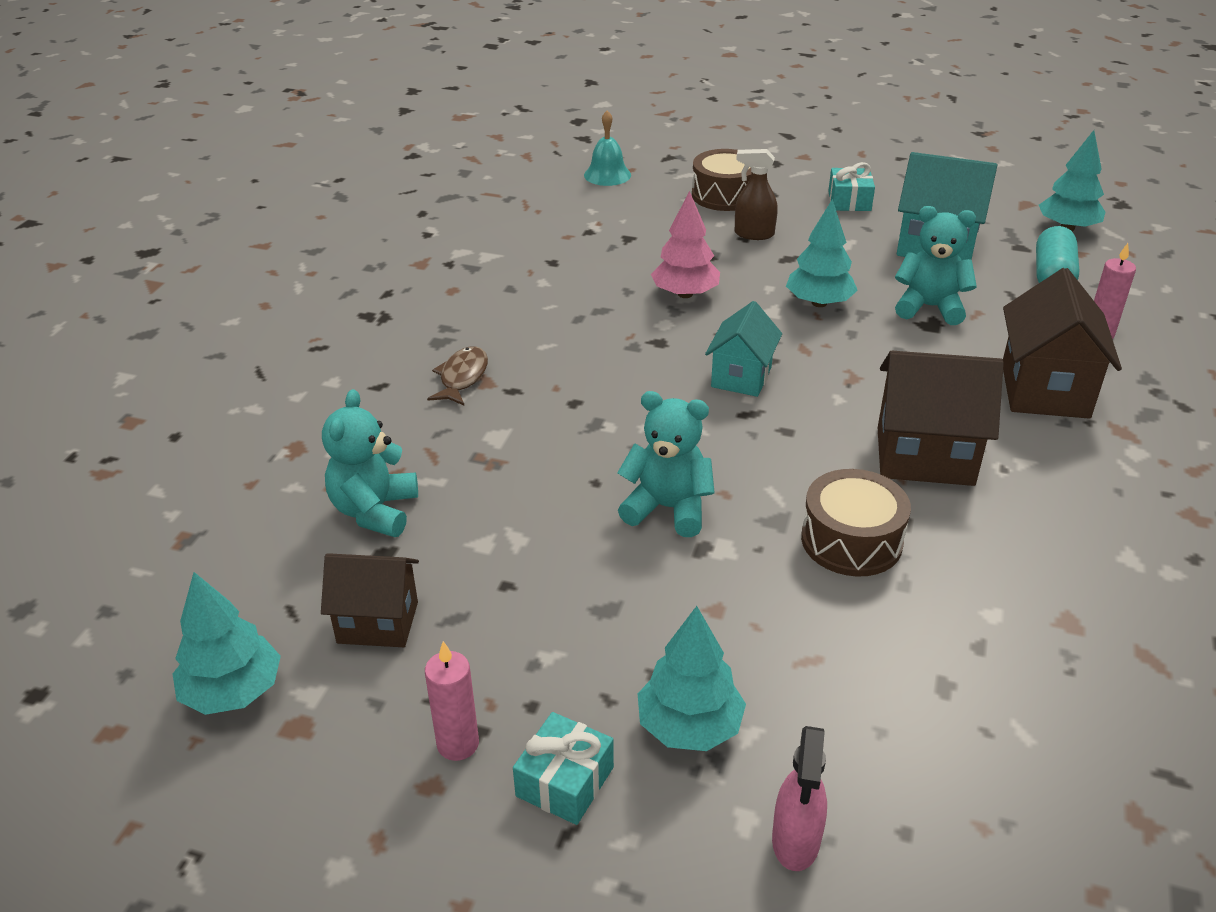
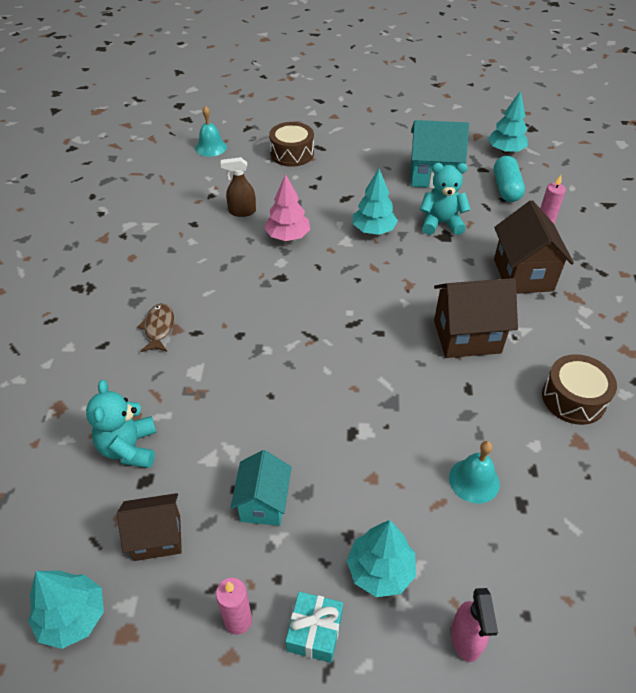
camera: 15 degrees left, 10 degrees up
turquoise teddy bear [617,391,715,537] -> none
turquoise house [705,301,782,397] -> turquoise house moved to [230,450,291,526]
brown spray bottle [735,149,778,240] -> brown spray bottle moved to [221,157,256,217]
brown drum [801,469,911,577] -> brown drum moved to [542,354,617,425]
turquoise gift [828,162,875,211] -> none
none -> turquoise bell [449,441,500,504]

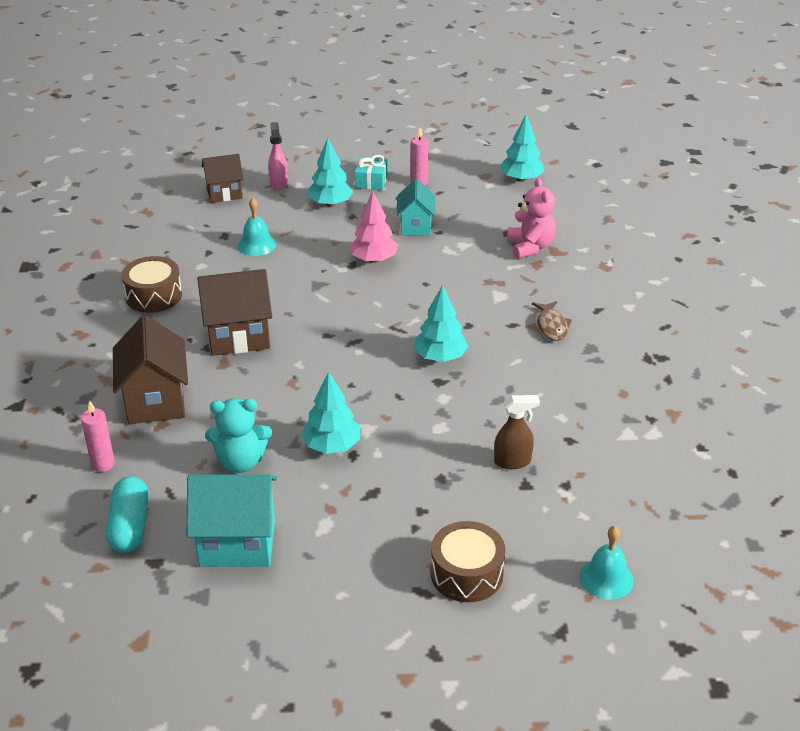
camera: 175 degrees right, 10 degrees down
turquoise teddy bear [86,380,157,468] -> pink teddy bear [507,178,556,259]
brown house [117,493,182,561] -> brown house moved to [202,154,244,203]
pink tree [264,174,310,241] -> pink tree moved to [349,192,398,263]
turquoise tree [488,91,528,154] -> turquoise tree moved to [414,285,468,362]

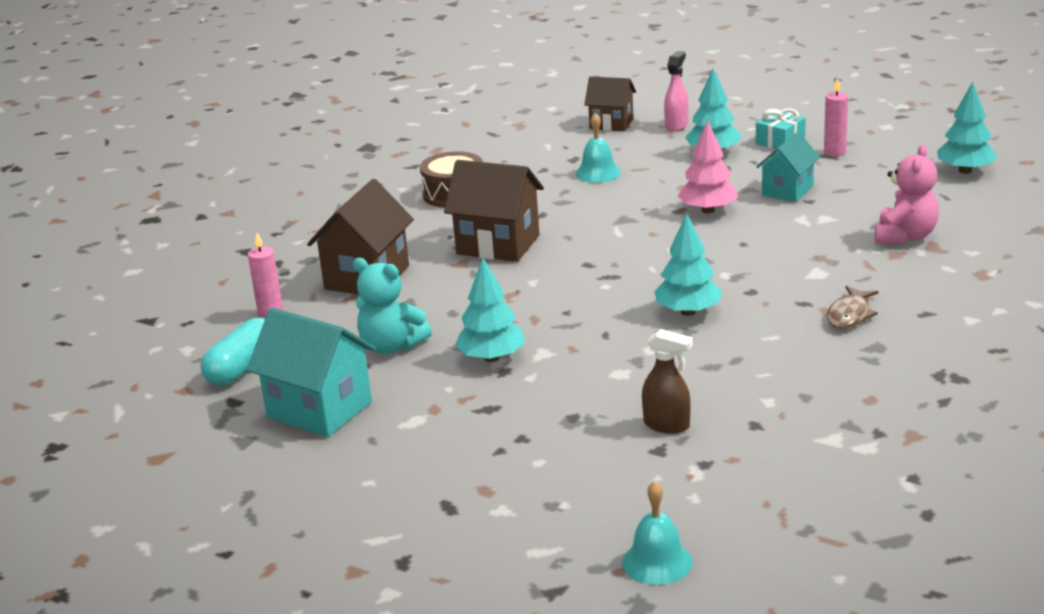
camera: 35 degrees right, 10 degrees down
brown drum [431,521,506,602] -> none

